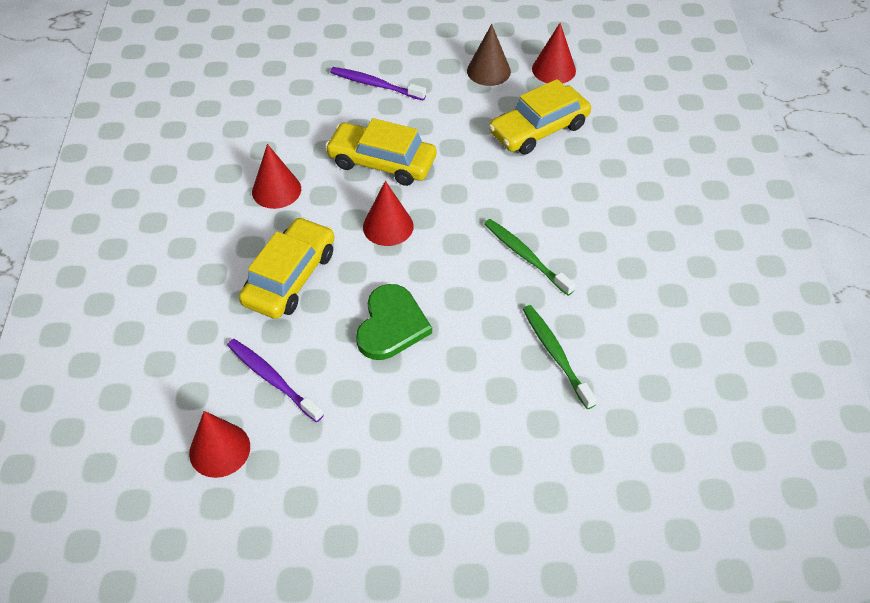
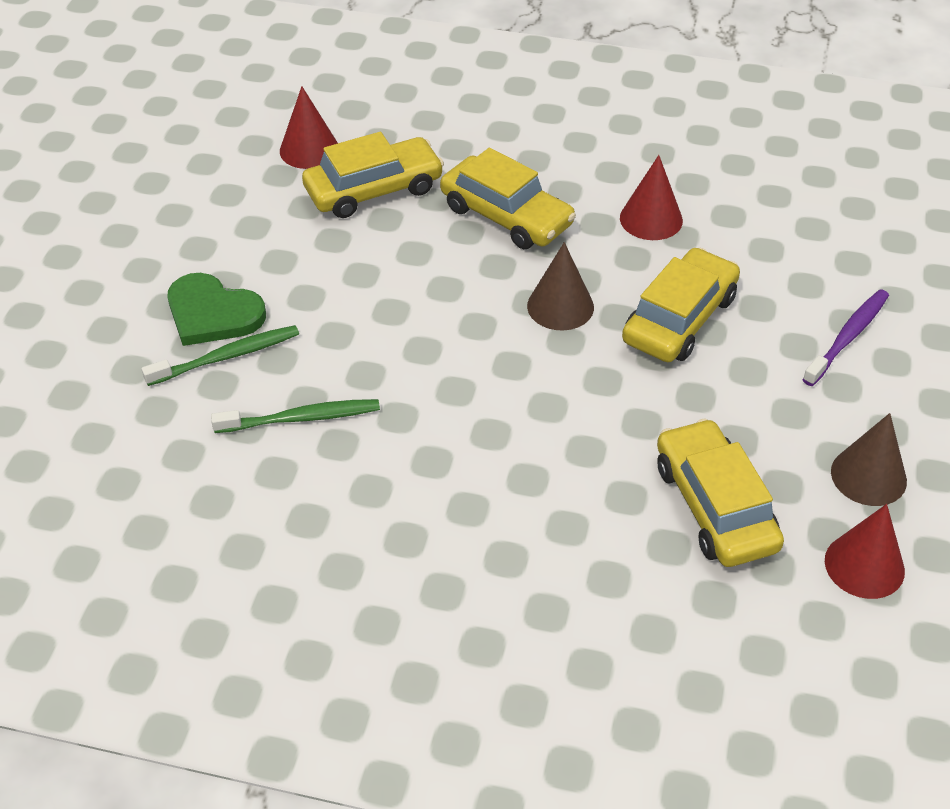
camera: 105 degrees right, 5 degrees down
purple toothbrush [227,339,324,422] -> yellow car [302,132,444,218]
green heart [356,284,432,360] -> green heart moved to [167,273,266,346]
red cone [363,181,414,246] -> brown cone [527,242,594,330]
green toothbrush [484,219,575,296] -> green toothbrush moved to [141,325,299,386]

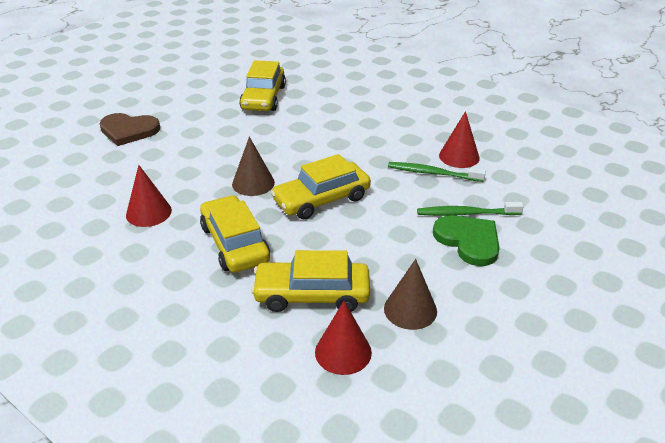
camera: 155 degrees left, 10 degrees down
yellow car [622,248,740,362] -> yellow car moved to [271,154,371,219]
purple toothbrush [803,289,889,386] -> brown heart [99,113,160,146]
red cone [825,504,905,599] -> red cone moved to [439,111,480,168]
brown cone [831,413,907,506] -> brown cone moved to [384,259,437,330]

